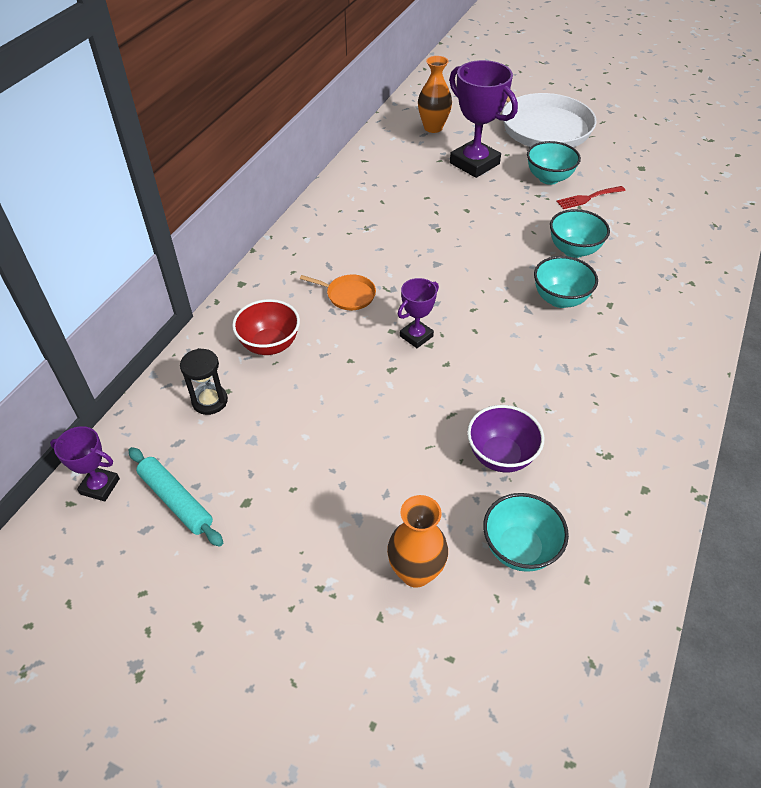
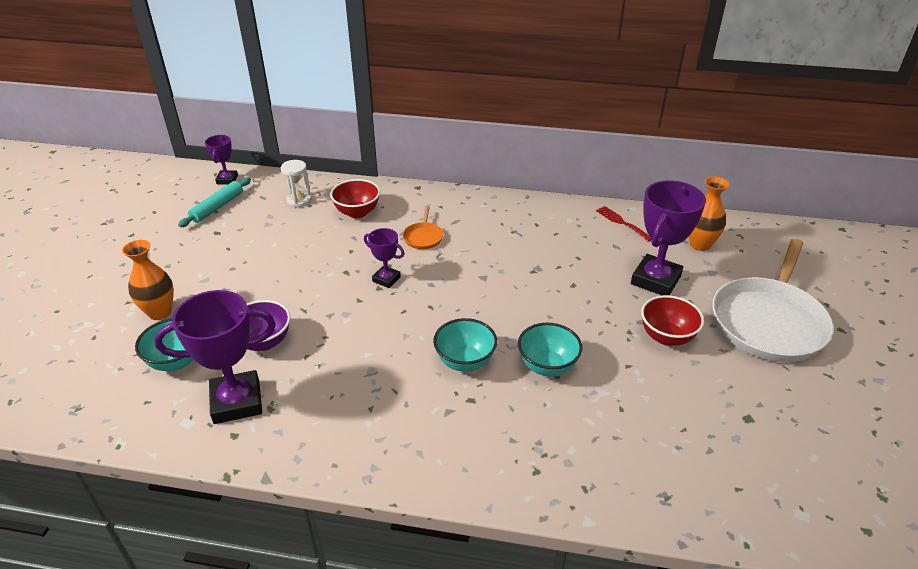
camera: 75 degrees right, 10 degrees down
black hourglass [180,348,228,415] -> white hourglass [281,160,311,208]
turquoise bowl [527,141,581,185] -> red bowl [641,295,704,346]
red fork [556,186,625,209] -> red fork moved to [596,206,652,241]
none -> purple trophy [154,290,276,424]

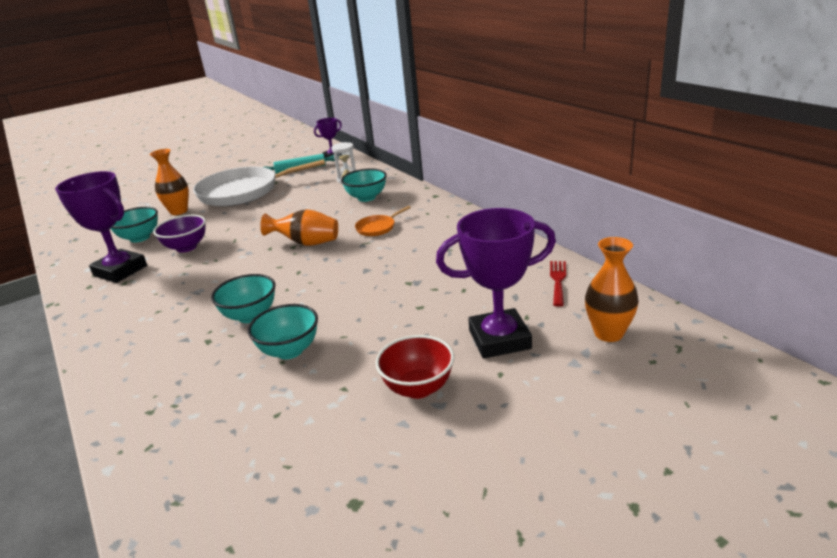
camera: 50 degrees right, 10 degrees down
red bowl [330,179,380,218] -> turquoise bowl [341,168,387,202]
purple trophy [364,228,404,288] -> orange vase [260,209,338,246]
white pan [712,239,834,362] -> white pan moved to [193,159,325,206]

